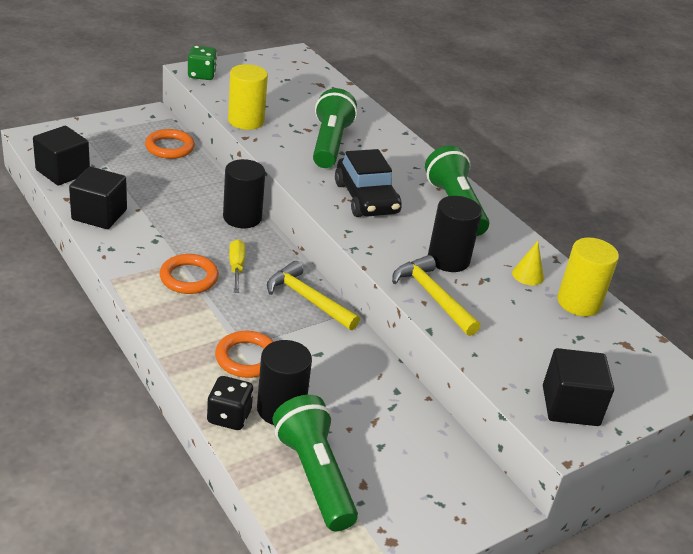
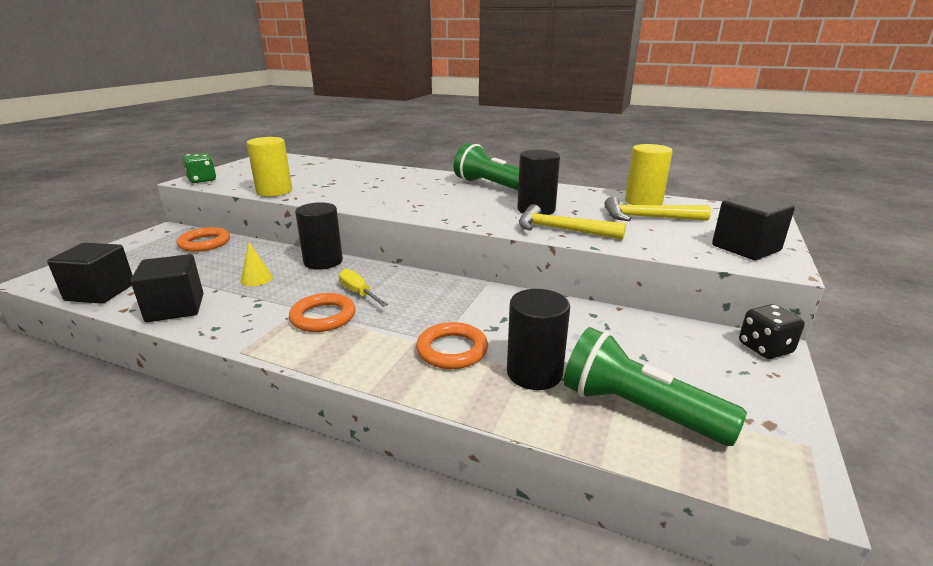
camera: 30 degrees left, 10 degrees down
black dice [207,376,254,430] -> black dice moved to [739,304,805,359]
yellow hammer [267,261,360,330] -> yellow hammer moved to [604,196,711,221]
green flashlight [313,88,357,168] -> none
black car [335,149,402,217] -> none
yellow cone [512,241,544,285] -> yellow cone moved to [241,242,273,286]

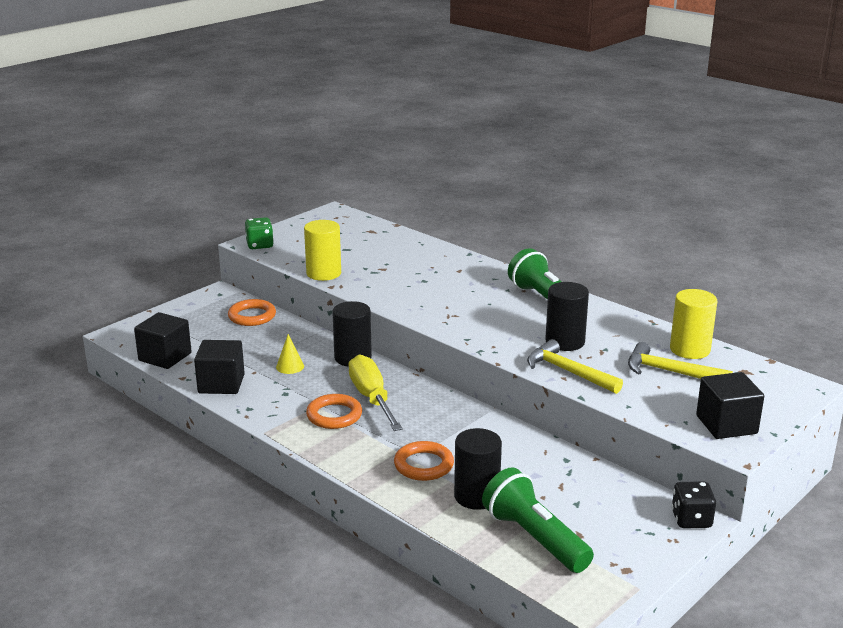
camera: 20 degrees right, 0 degrees up
yellow screwdriver [339,269,388,307] -> yellow screwdriver [349,355,403,431], size x1.75

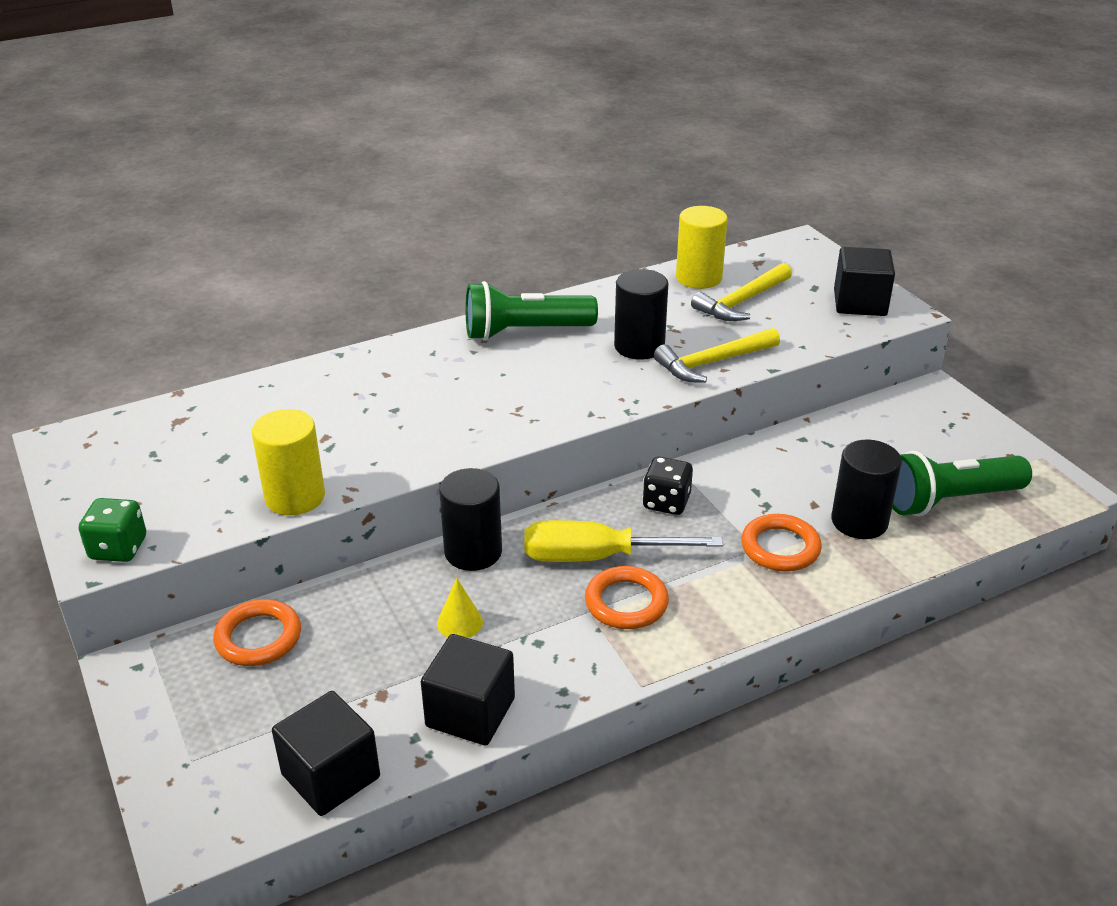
camera: 70 degrees left, 10 degrees up
black dice [671,481,716,528] -> black dice moved to [642,457,693,515]

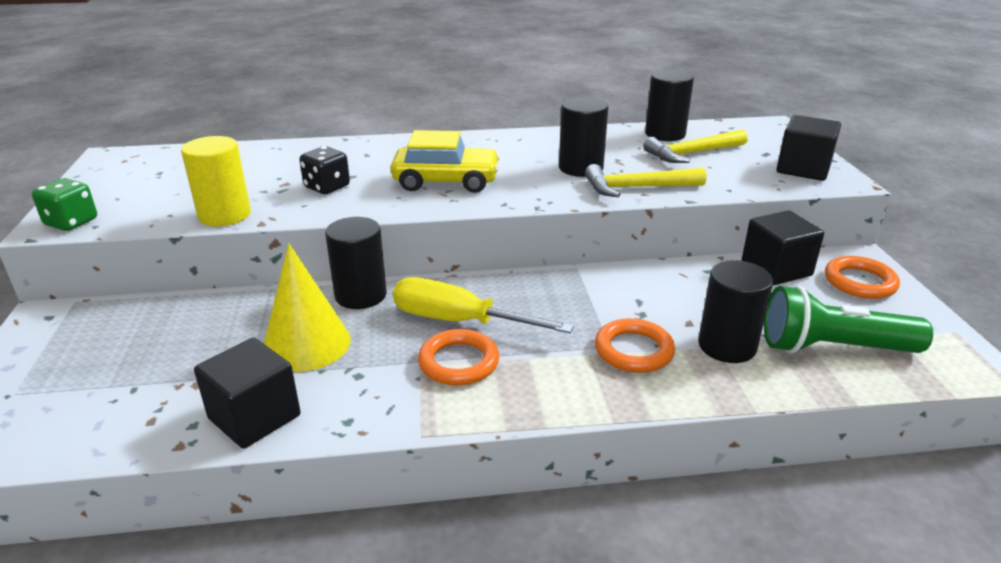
camera: 20 degrees right, 5 degrees down
orange ring [213,599,301,666] -> orange ring moved to [825,256,900,299]
black cube [272,691,380,816] -> black cube moved to [741,211,824,285]
yellow cone [437,578,483,638] -> yellow cone [264,243,351,372], size x2.04
green flashlight [466,281,598,341] -> none
black dice [642,457,693,515] -> black dice moved to [299,146,350,194]
yellow cylinder [676,206,728,289] -> black cylinder [645,70,694,141]
none -> yellow car [391,130,500,193]

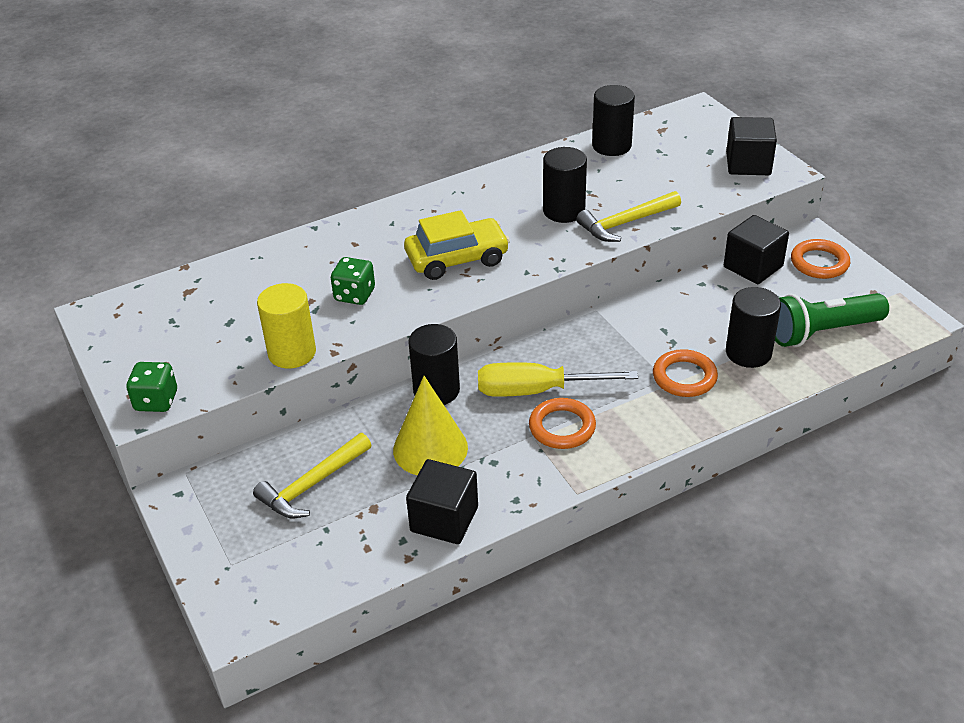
camera: 20 degrees left, 10 degrees up
black dice [299,146,350,194] -> green dice [331,257,375,305]
yellow hammer [643,129,747,163] -> yellow hammer moved to [253,433,371,518]

